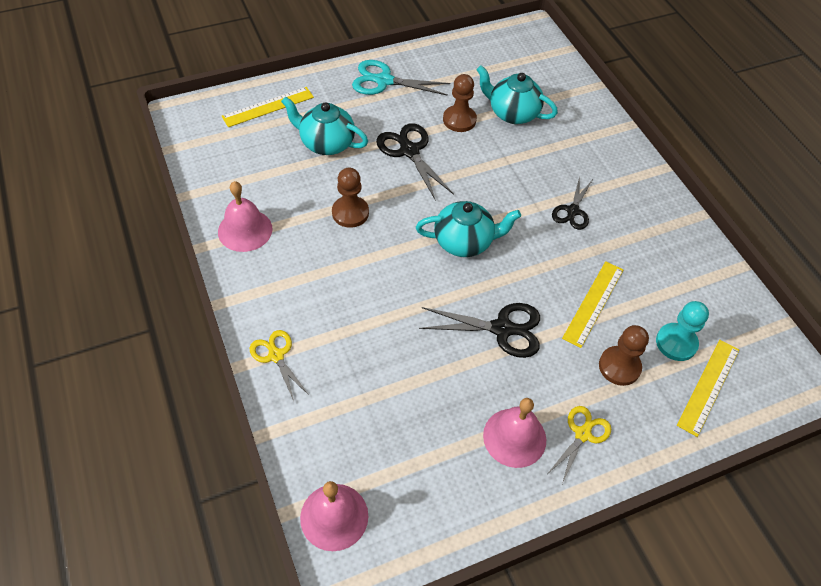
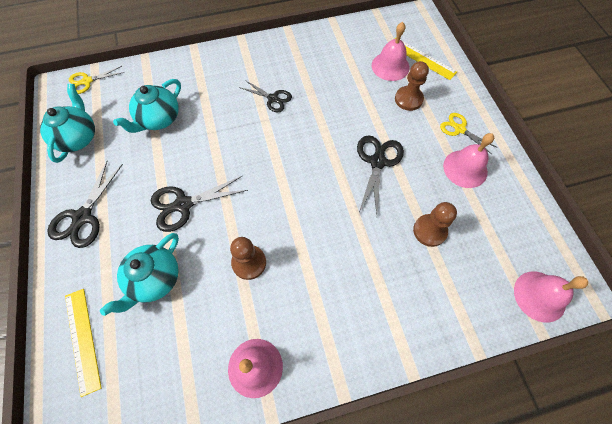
camera: 80 degrees left, 10 degrees up
yellow scissors [250,330,309,401] -> yellow scissors moved to [69,66,124,94]
turquoise scissors [352,60,451,96] -> black scissors [47,160,123,248]
turquoise teapot [416,201,521,257] -> turquoise teapot moved to [40,84,95,163]
brown pawn [443,74,477,132] -> brown pawn moved to [413,202,457,247]
yellow ruler [562,261,623,348] -> none
turquoise pawn [656,301,709,361] -> pink bell [372,22,410,81]

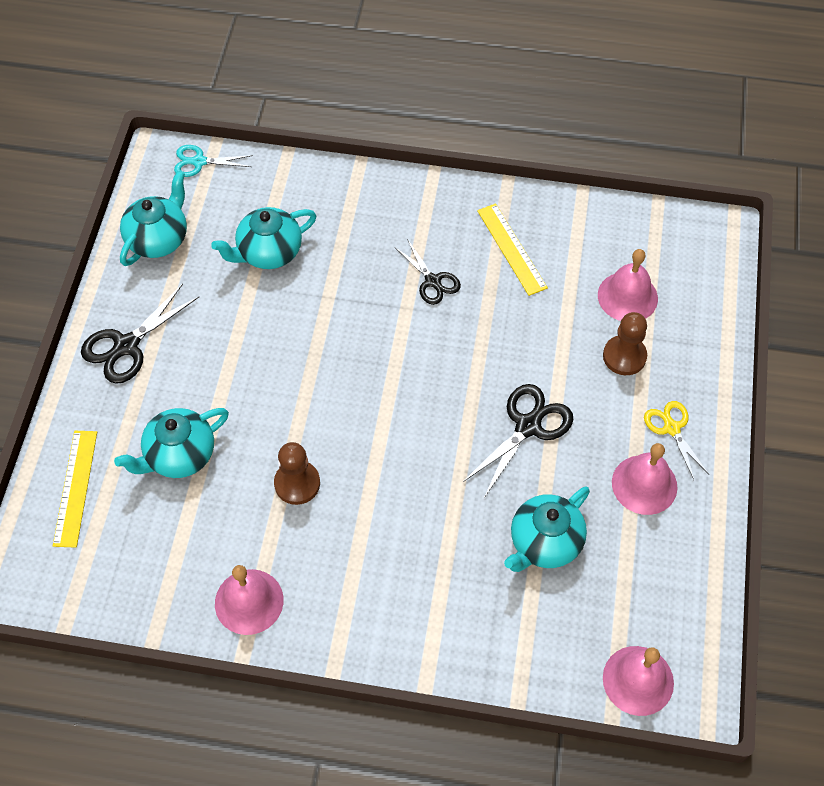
camera: 25 degrees right, 5 degrees down
yellow scissors [69,66,124,94] -> turquoise scissors [174,145,253,177]
black scissors [151,176,248,232] -> none
yellow ruler [395,38,457,80] -> yellow ruler moved to [477,203,548,296]
brown pawn [413,202,457,247] -> turquoise teapot [504,486,590,572]

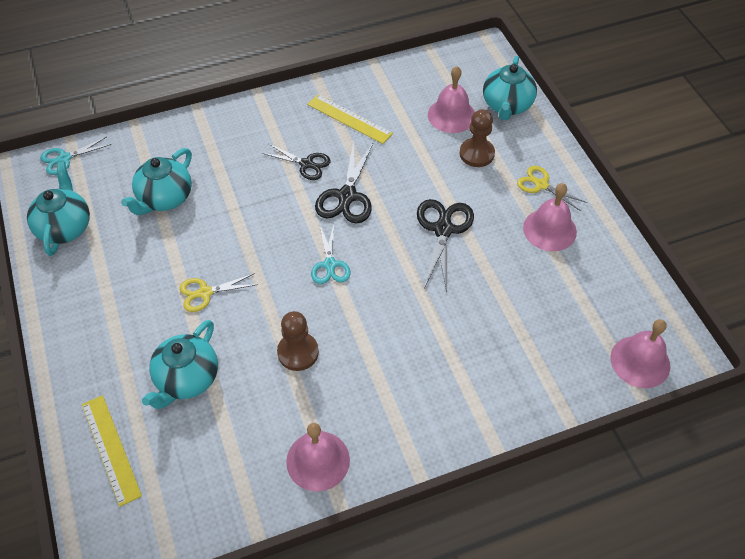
camera: 30 degrees left, 5 degrees down
black scissors [81,284,199,384] -> black scissors moved to [315,141,373,224]
turquoise teapot [504,486,590,572] -> turquoise teapot moved to [483,56,537,120]
none -> yellow scissors [180,273,258,312]
none -> turquoise scissors [311,224,350,284]

